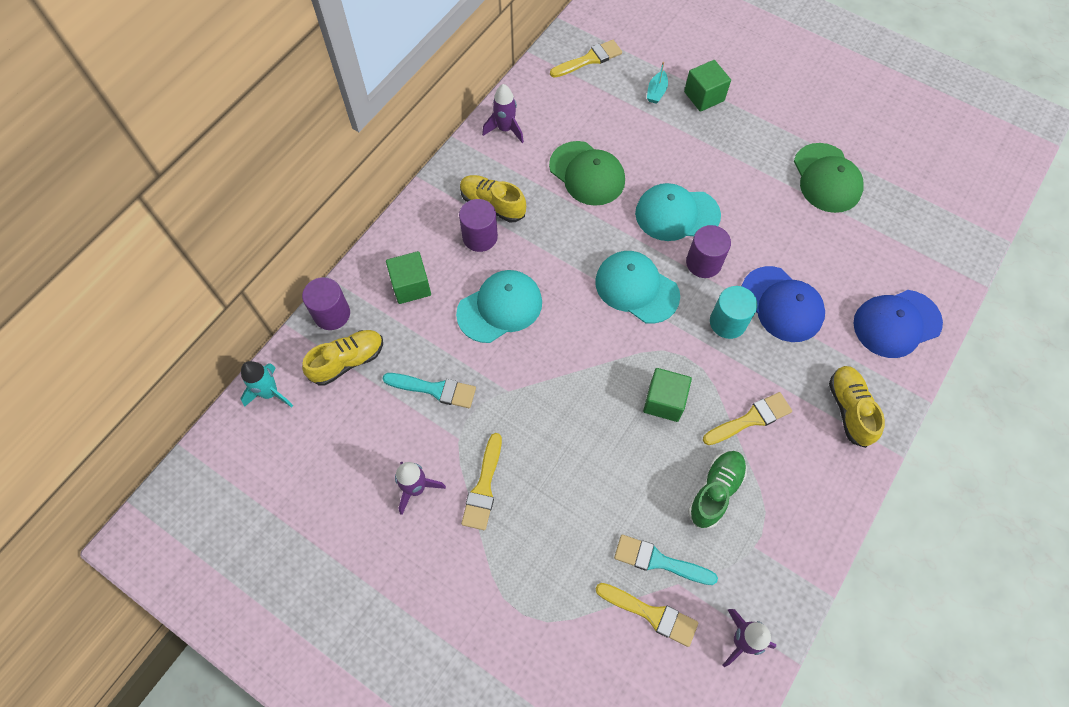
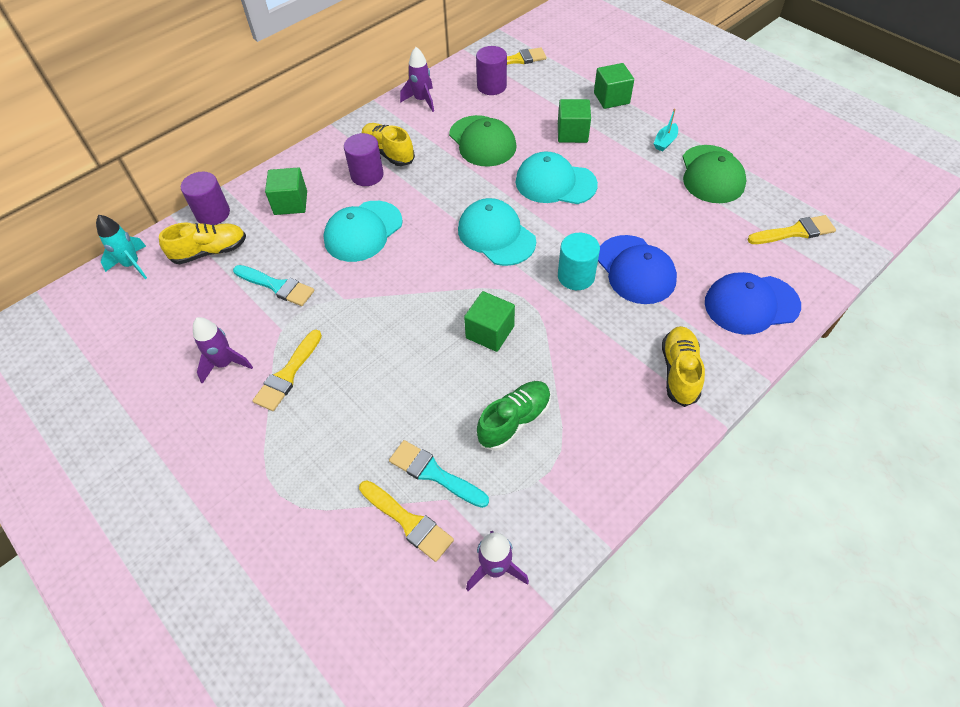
camera: 15 degrees right, 10 degrees down
turquoise cap [456,270,542,343] -> turquoise cap turned 150 degrees clockwise [323,201,403,262]
turquoise boat [647,62,668,104] -> turquoise boat moved to [654,109,678,151]
purple cylinder [686,225,731,278] -> purple cylinder moved to [476,46,507,95]
yellow brush [703,392,792,445] -> yellow brush moved to [748,215,836,244]
none -> green cube [558,99,591,143]

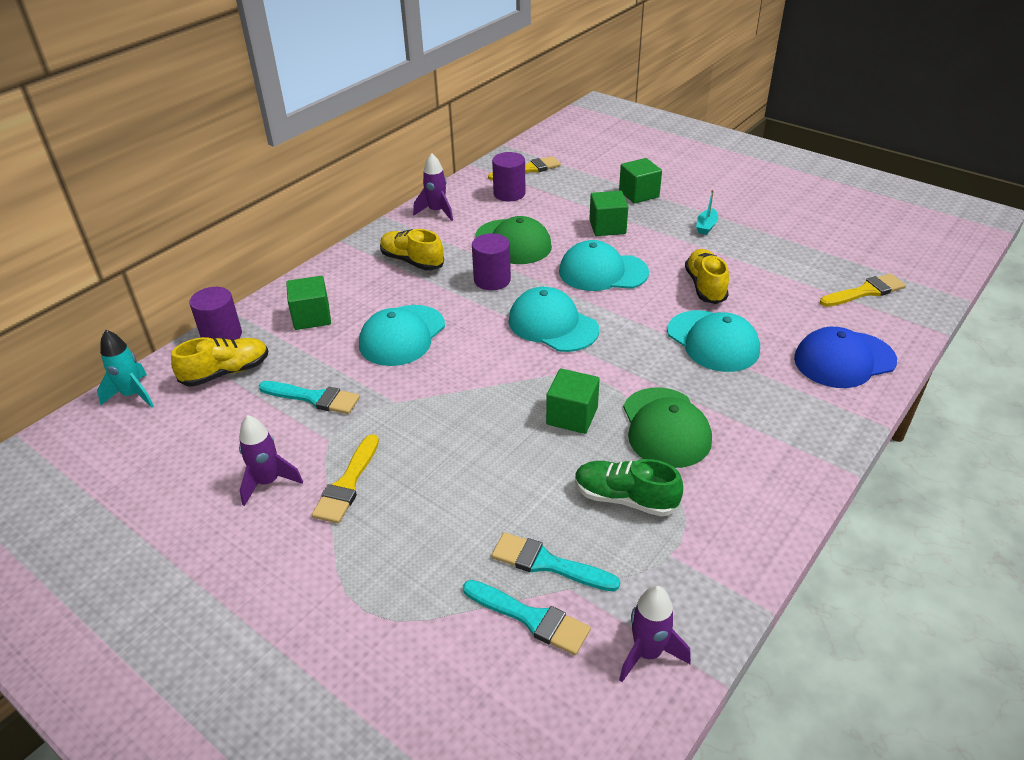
camera: 10 degrees left, 15 degrees down
purple cylinder [344,133,384,186] -> purple cylinder moved to [472,233,511,290]
yellow brush [359,480,454,562] -> turquoise brush [463,580,591,655]
green shoe [477,381,551,451] -> green shoe turned 105 degrees counterclockwise [575,459,683,516]
turquoise cylinder [558,233,600,290] -> none
blue cap [598,235,677,304] -> turquoise cap [667,310,760,372]
yellow shoe [662,326,705,407] -> yellow shoe moved to [685,249,729,304]
green cap [683,145,746,203] -> green cap moved to [623,387,712,468]

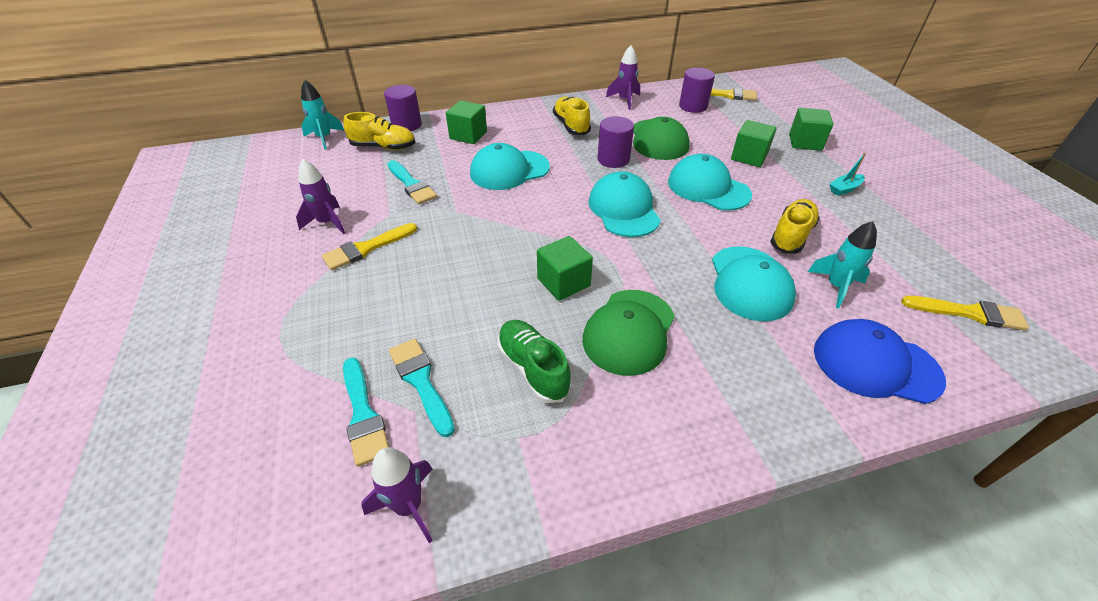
camera: 35 degrees right, 5 degrees up
none -> turquoise rocket [808,221,877,309]

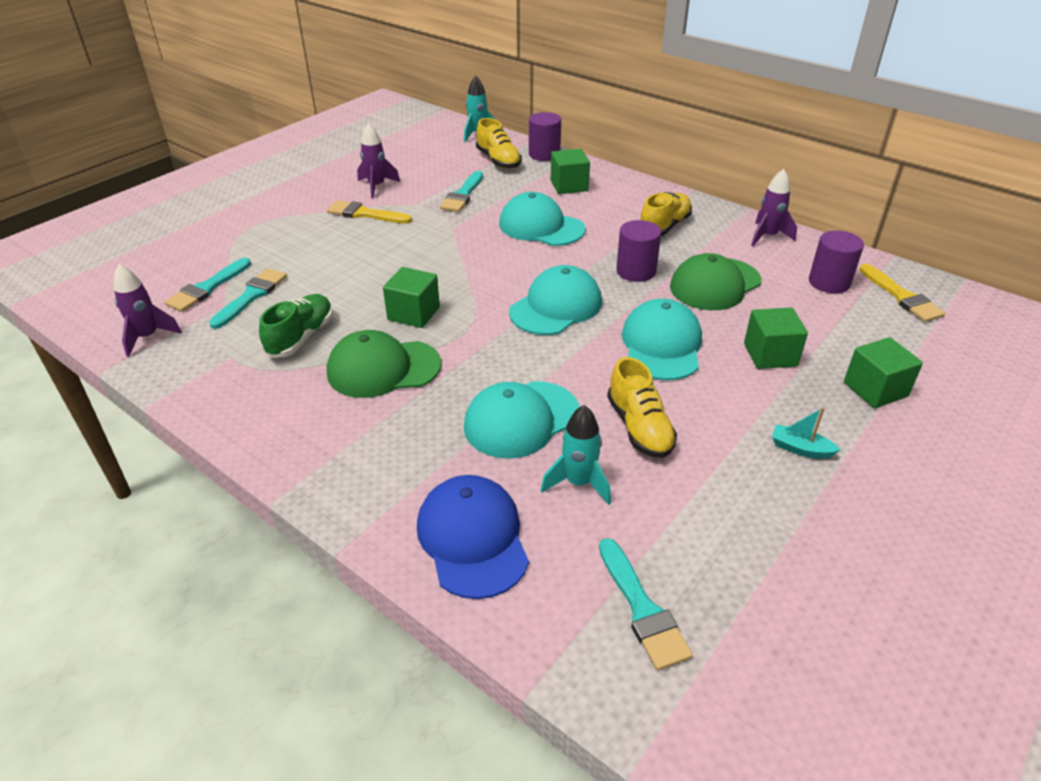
camera: 55 degrees right, 5 degrees down
yellow shoe [770,199,820,254] -> yellow shoe turned 75 degrees clockwise [607,357,677,458]
yellow brush [901,296,1029,331] -> turquoise brush [599,538,693,670]

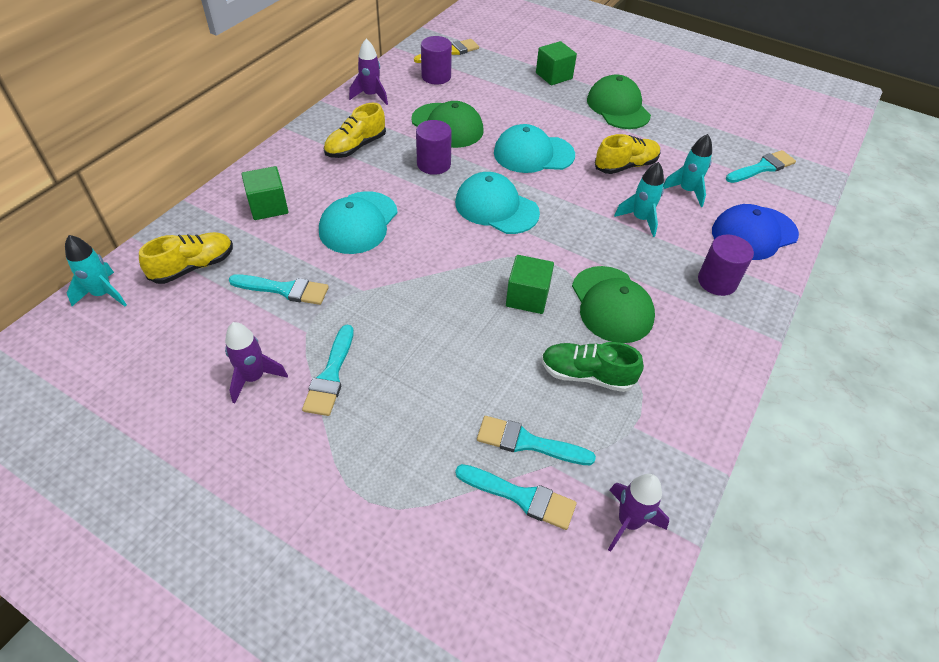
camera: 100 degrees left, 10 degrees up
yellow brush [327,200,412,223] -> turquoise brush [302,325,354,416]
turquoise cap [464,381,580,459] -> turquoise rocket [614,162,664,237]
purple cylinder [529,112,561,161] -> purple cylinder moved to [698,235,754,296]
yellow shoe [641,192,692,236] -> yellow shoe turned 75 degrees counterclockwise [324,103,386,158]
green cube [744,307,808,369] -> none
turquoise boat [772,407,841,459] -> green cap [587,74,651,129]

